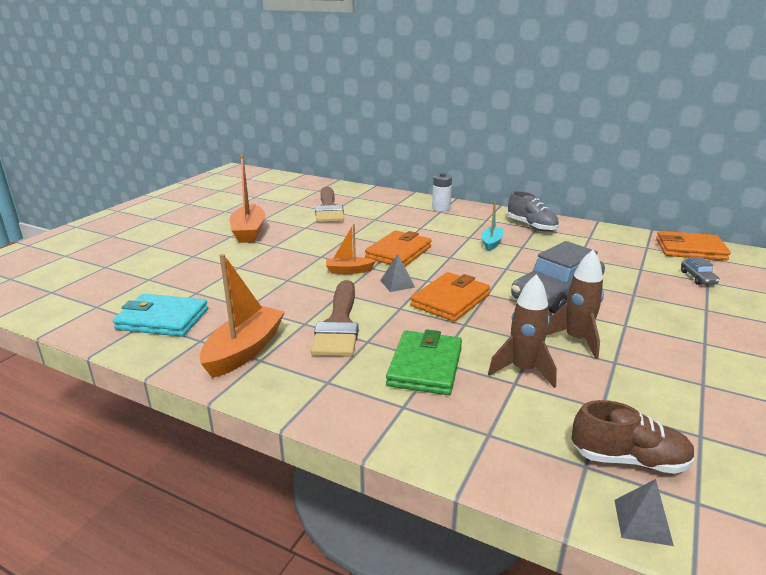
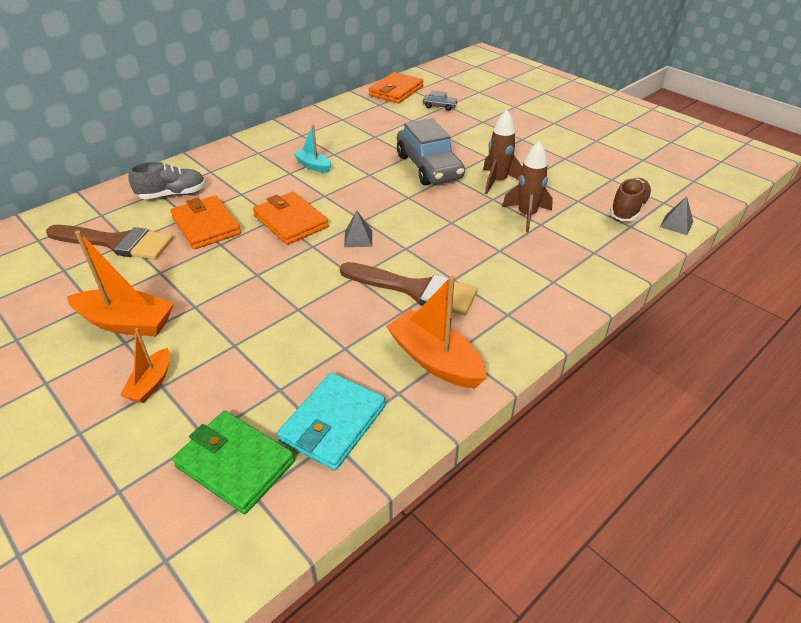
camera: 70 degrees left, 15 degrees up
orange boat [326,224,376,274] -> orange boat moved to [120,328,170,403]
green wallet [386,329,462,395] -> green wallet moved to [172,411,295,514]
orange wallet [410,272,490,322] -> orange wallet moved to [170,195,241,249]
white battery [432,173,452,211] -> none
grey shoe [508,191,559,231] -> grey shoe moved to [128,162,206,199]

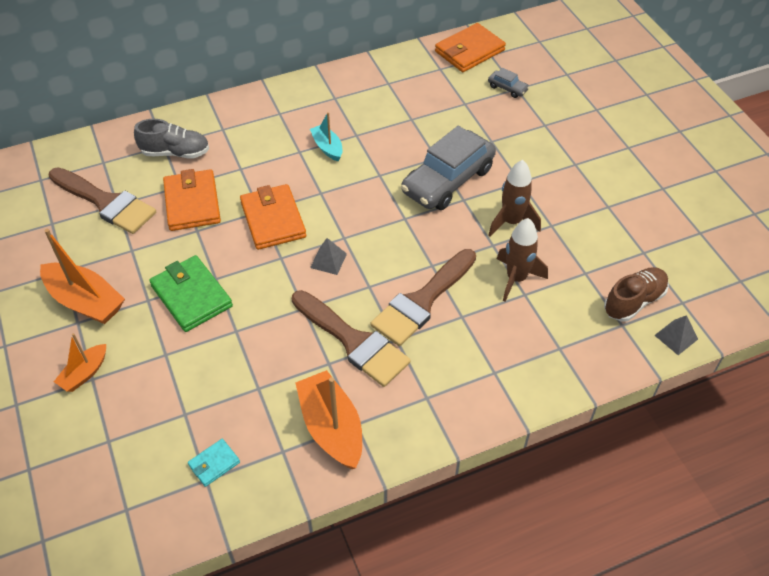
camera: 20 degrees right, 10 degrees up
green wallet [172,411,295,514] -> green wallet moved to [149,255,233,332]
turquoise wallet [277,372,386,470] -> turquoise wallet [188,439,240,487], size x0.51
grey car [397,118,465,185] -> grey car turned 45 degrees clockwise [401,126,496,210]
none -> brown brush [371,249,476,346]

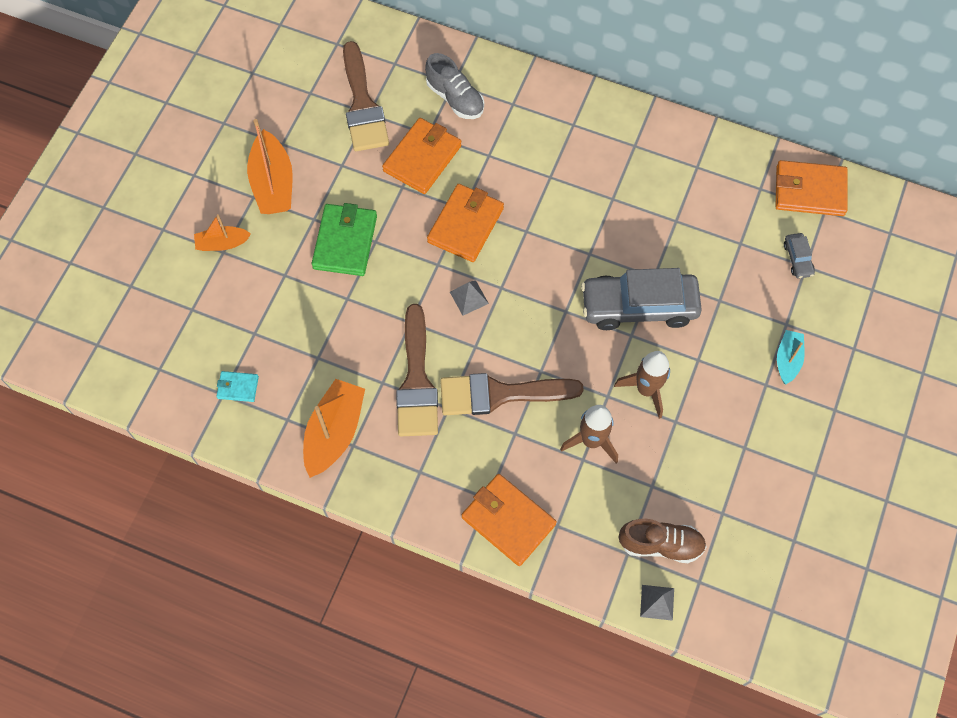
camera: 45 degrees right, 15 degrees up
turquoise boat [310,112,343,162] -> turquoise boat moved to [777,330,805,384]
none -> orange wallet [462,474,556,566]

